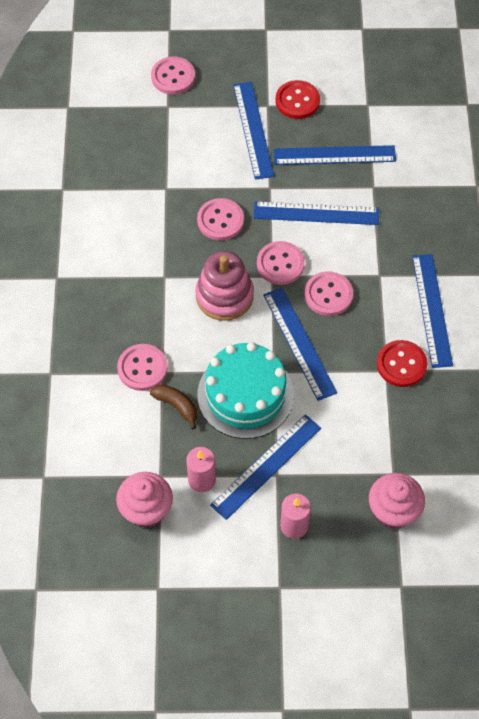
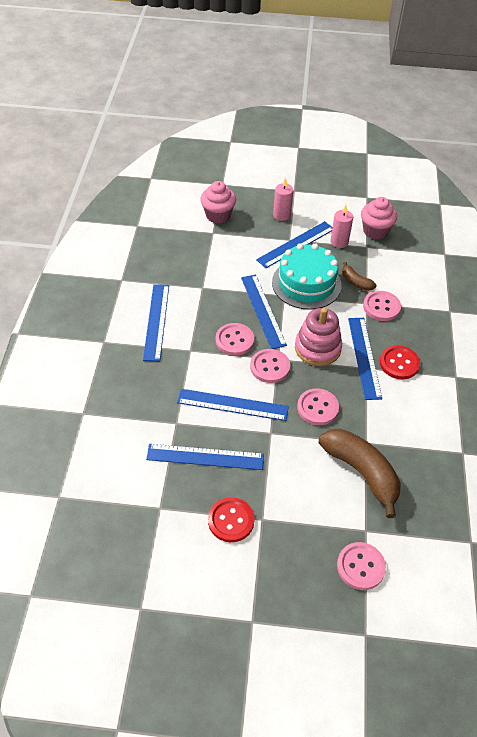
camera: 175 degrees left, 10 degrees down
blue ruler [233,82,274,180] -> blue ruler moved to [348,318,382,400]
red button [377,340,427,387] -> red button moved to [380,346,420,379]
none -> brown banana [319,429,401,518]

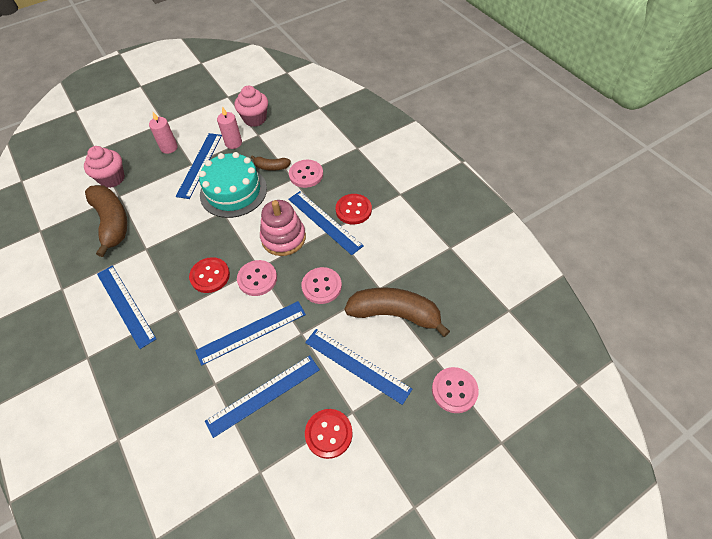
camera: 35 degrees left, 5 degrees up
pink button [215,323,254,356] -> red button [189,257,230,293]
blue ruler [241,275,287,349] -> blue ruler moved to [305,329,412,405]
none -> brown banana [85,185,127,257]

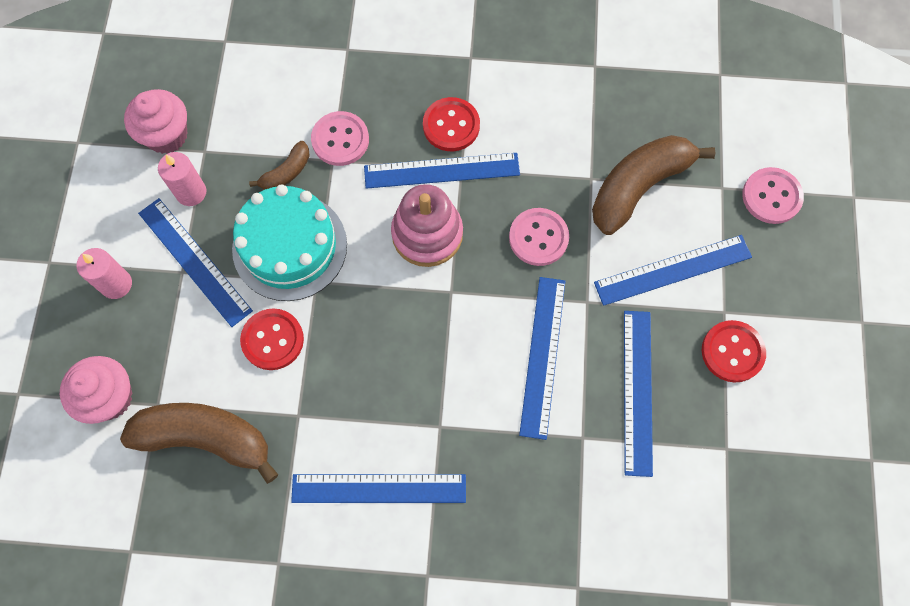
camera: 55 degrees left, 15 degrees up
red button [189,257,230,293] -> red button moved to [240,308,304,370]
pink button [237,260,277,296] -> none

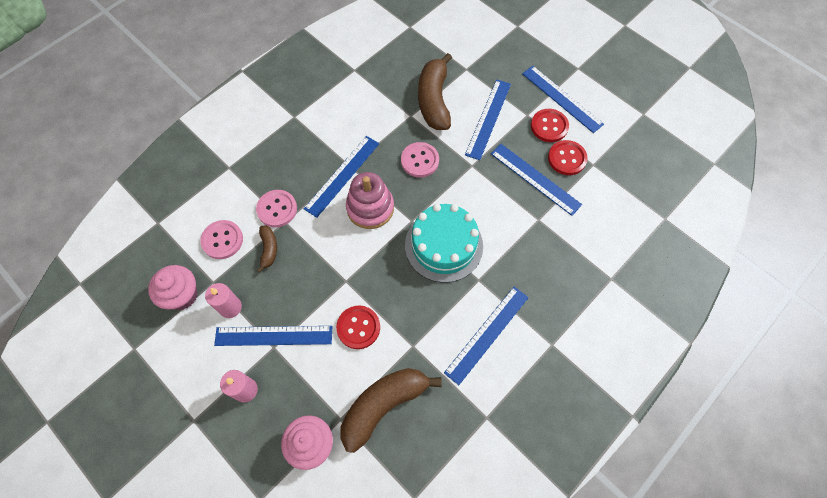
camera: 50 degrees left, 5 degrees down
turquoise cake [232,185,347,301] -> turquoise cake moved to [405,204,483,283]
red button [423,97,480,151] -> red button moved to [548,140,588,175]
blue ruler [519,277,565,440] -> blue ruler moved to [522,66,604,133]
pink button [742,167,804,224] -> pink button moved to [200,220,243,259]

